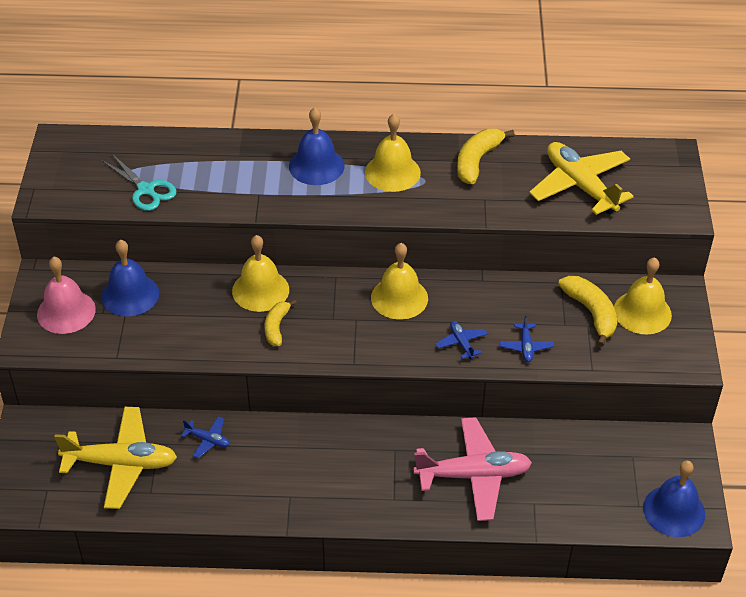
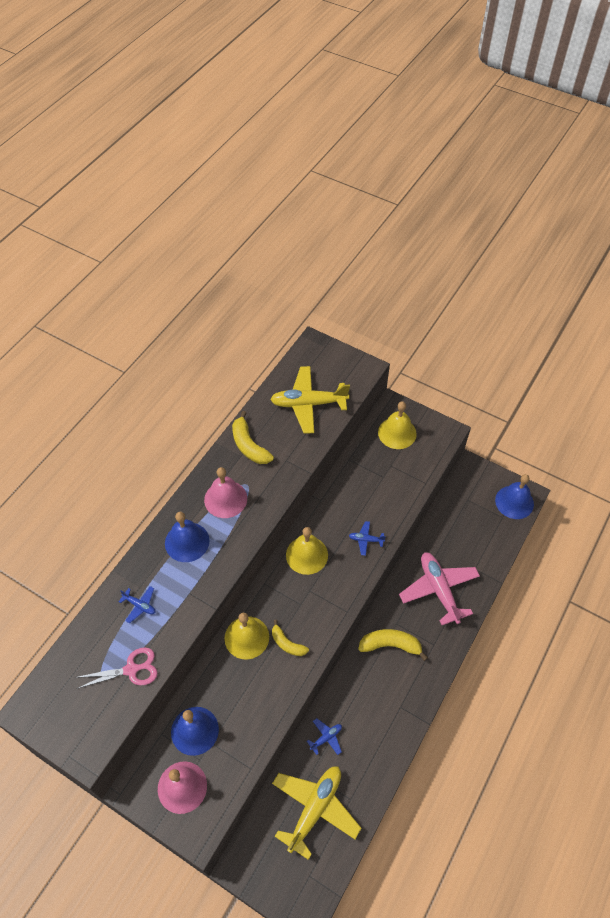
camera: 60 degrees left, 10 degrees up
turquoise scissors [102,154,177,211] -> pink scissors [75,647,158,689]
yellow bell [365,114,421,192] -> pink bell [204,467,247,518]
pink plane [413,417,532,521] -> pink plane turned 45 degrees counterclockwise [399,552,480,625]
blue plane [500,315,554,362] -> blue plane moved to [119,586,156,623]
yellow banana [558,276,617,347] -> yellow banana moved to [358,629,428,661]

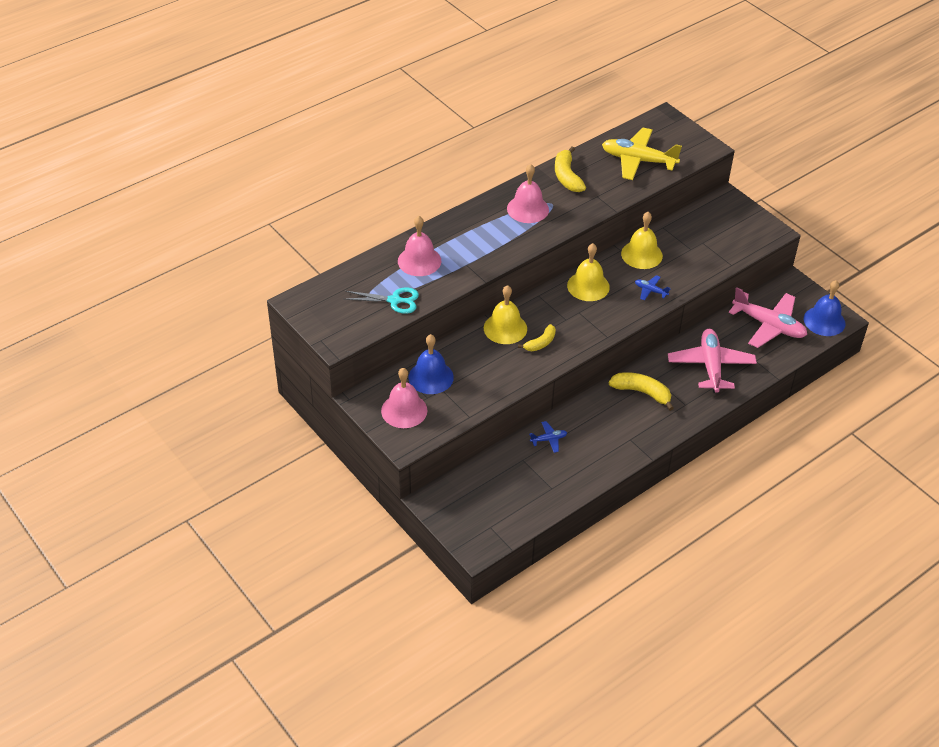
camera: 20 degrees right, 10 degrees down
pink scissors [75,647,158,689] -> turquoise scissors [345,288,419,314]
blue plane [119,586,156,623] -> pink bell [398,216,441,276]
blue bell [165,512,210,562] -> none
yellow banana [272,620,309,656] -> yellow banana turned 105 degrees counterclockwise [518,324,556,351]
yellow plane [272,767,361,860] -> none
yellow bell [378,401,417,449] -> yellow bell moved to [621,212,663,269]
none -> pink plane [729,287,807,348]

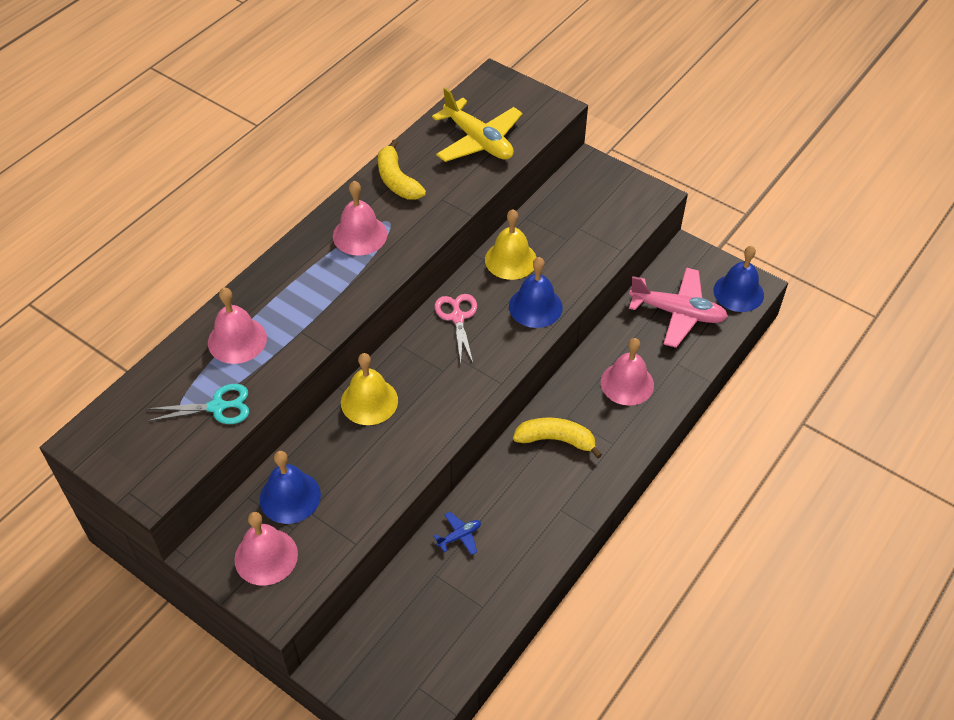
camera: 15 degrees left, 5 degrees up
yellow banana [518,324,556,351] -> none
yellow bell [567,243,610,301] -> pink scissors [435,294,477,364]
yellow plane [602,128,682,180] -> yellow plane turned 135 degrees counterclockwise [432,87,523,162]
blue plane [635,275,670,301] -> blue bell [509,257,563,328]
pink plane [668,329,757,393] -> pink bell [601,338,654,406]

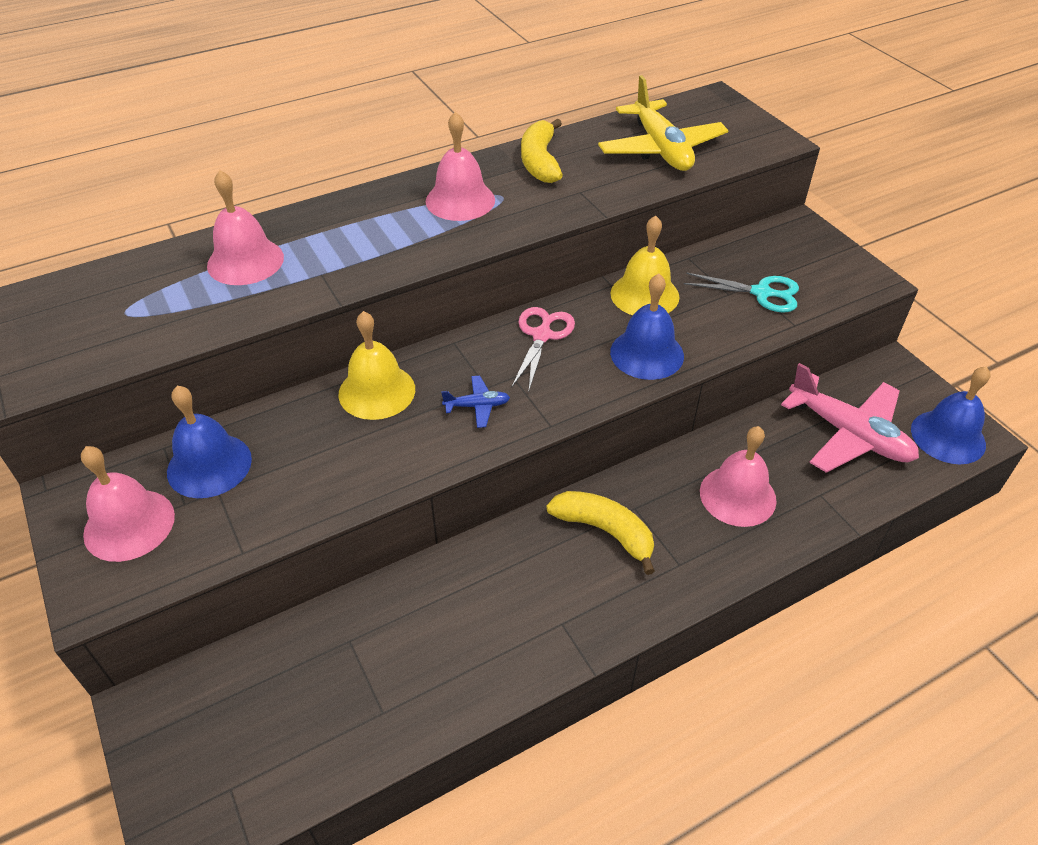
camera: 25 degrees right, 5 degrees down
turquoise scissors [146,384,249,424] -> turquoise scissors moved to [684,272,799,313]
blue plane [434,512,481,555] -> blue plane moved to [441,376,510,428]

